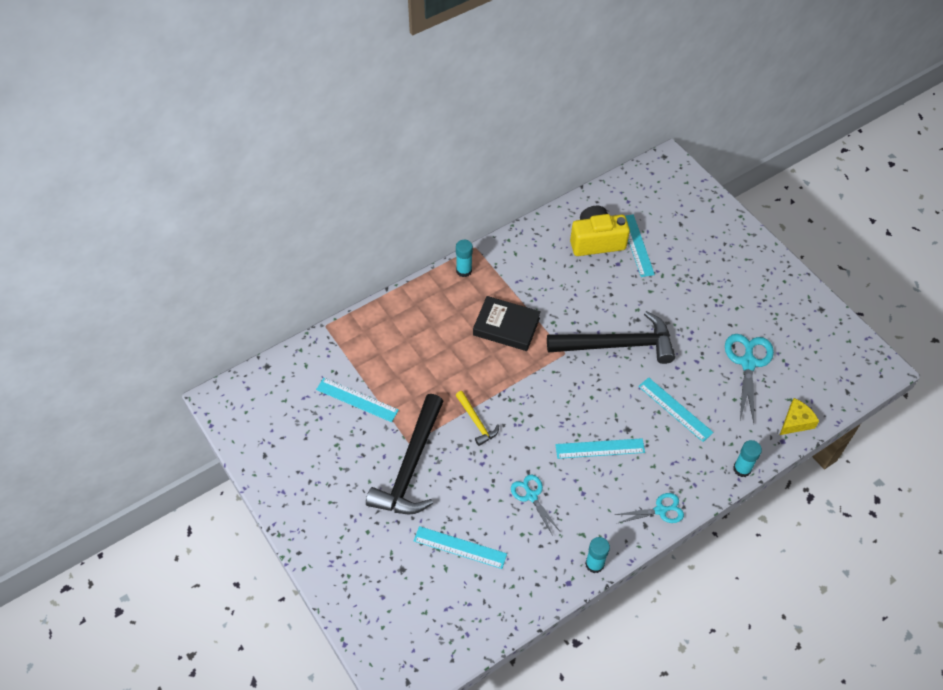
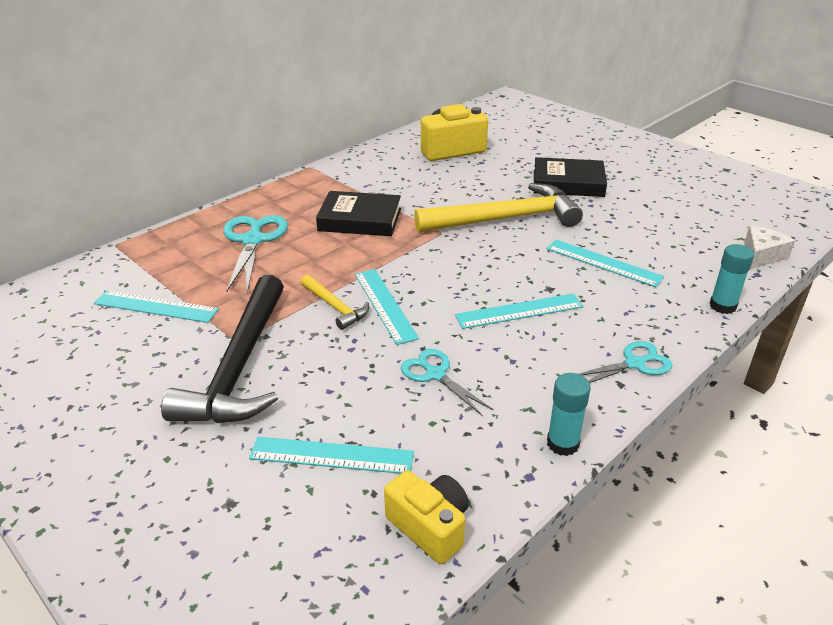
camera: 10 degrees left, 20 degrees down
turquoise glue stick [456,240,473,277] -> none
black hammer [547,311,675,364] -> yellow hammer [414,183,583,233]
turquoise ruler [625,214,655,277] -> turquoise ruler moved to [355,269,419,345]
turquoise scissors [725,334,774,423] -> turquoise scissors moved to [223,215,288,293]
yellow cheese [780,398,819,435] -> white cheese [744,226,795,269]
none -> yellow camera [384,471,469,564]
none -> black book [534,157,607,197]

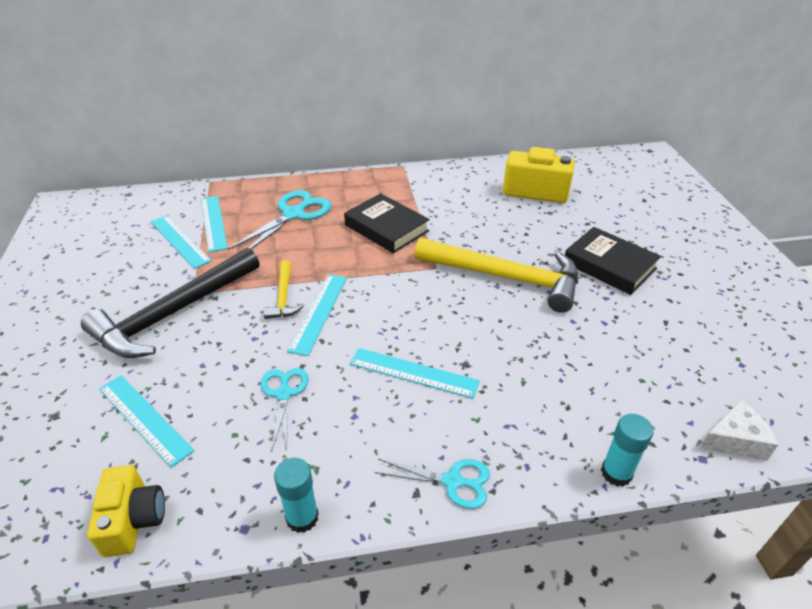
camera: 35 degrees right, 5 degrees up
turquoise ruler [546,240,664,287] -> turquoise ruler moved to [201,196,228,252]

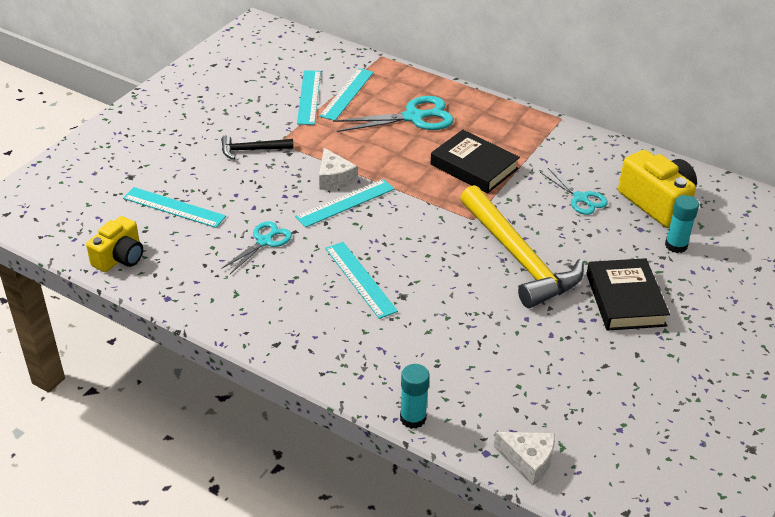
camera: 40 degrees right, 0 degrees up
black hammer [81,248,260,358] -> black hammer [221,135,294,159], size x0.47
turquoise ruler [99,375,195,468] -> turquoise ruler turned 60 degrees counterclockwise [123,187,226,228]
yellow hammer [263,260,304,319] -> white cheese [319,148,357,190]
turquoise glue stick [274,458,319,533] -> turquoise glue stick moved to [665,195,699,253]
black book [344,193,430,253] -> black book turned 45 degrees counterclockwise [431,130,520,193]
turquoise scissors [374,459,490,509] -> turquoise scissors moved to [540,168,608,215]

